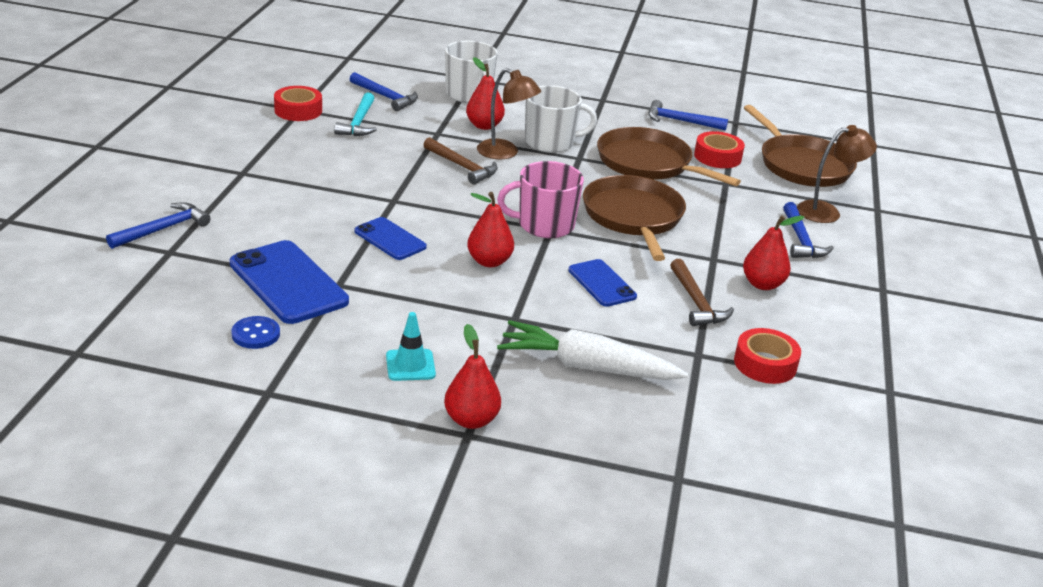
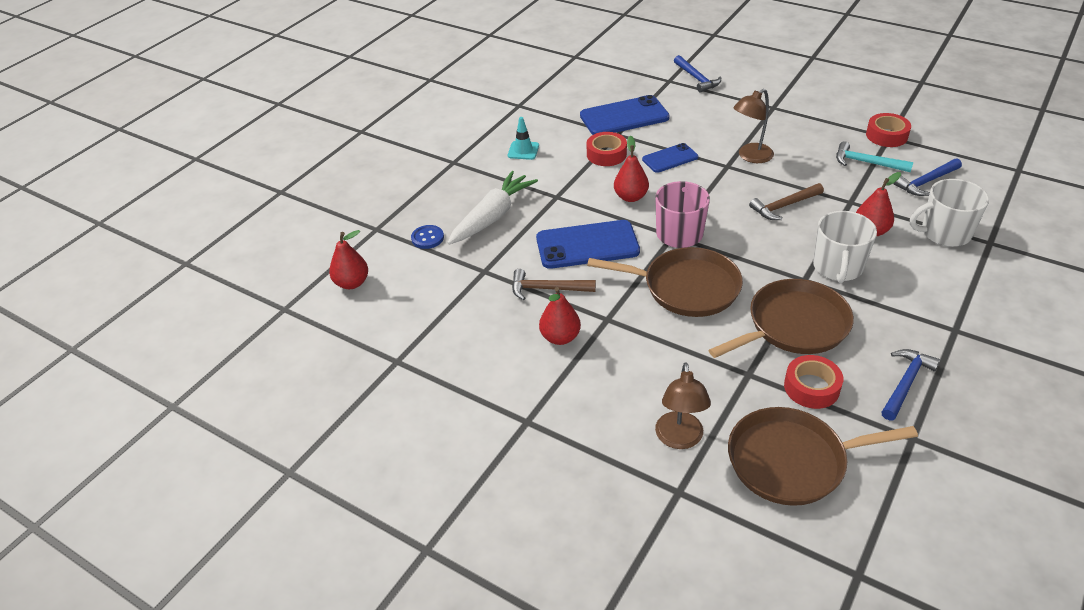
camera: 115 degrees right, 10 degrees up
blue button [231,316,280,349] -> blue button moved to [411,225,444,249]
red pear [444,324,501,429] -> red pear moved to [329,230,368,289]
brown lamp [477,68,541,159] -> brown lamp moved to [733,89,774,163]
blue phone [568,259,637,307] -> blue phone [536,220,640,269], size x1.70
red tape [734,328,801,384] -> red tape moved to [587,132,627,166]
blue hammer [783,202,834,258] -> none

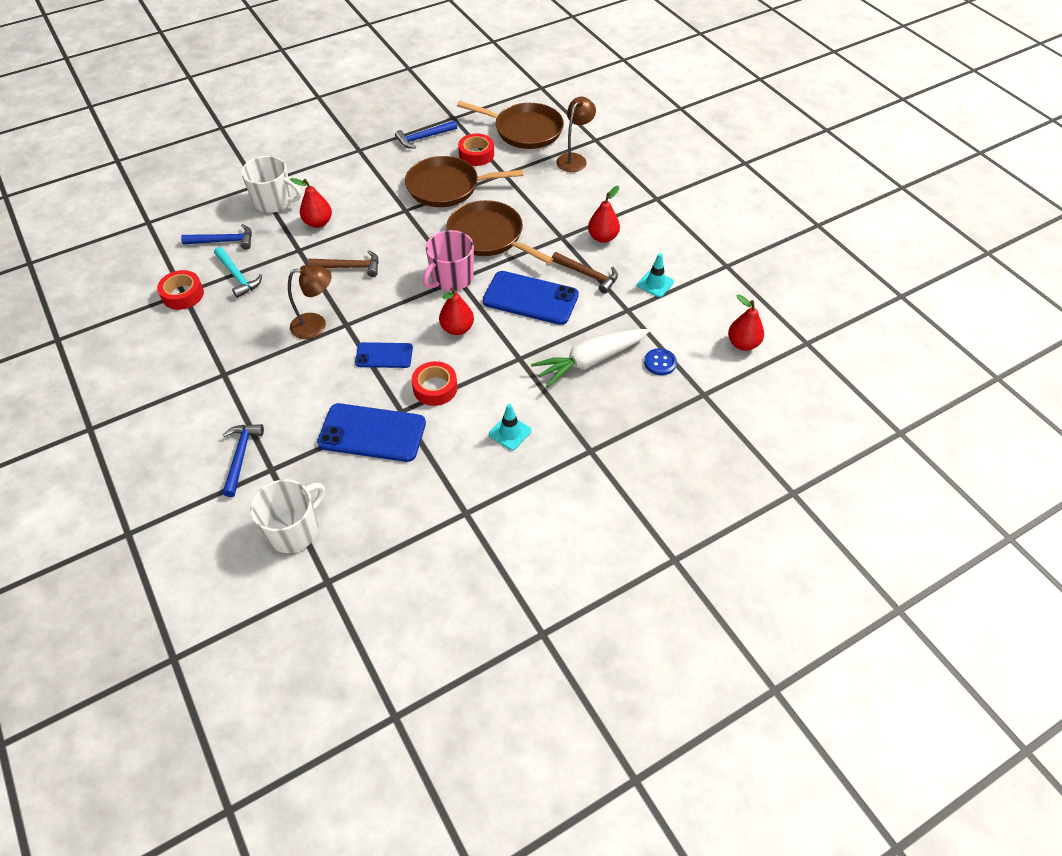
camera: 155 degrees left, 10 degrees up
white mug [813,211,877,283] -> white mug moved to [250,479,325,553]
none -> turquoise traffic cone [637,253,674,297]

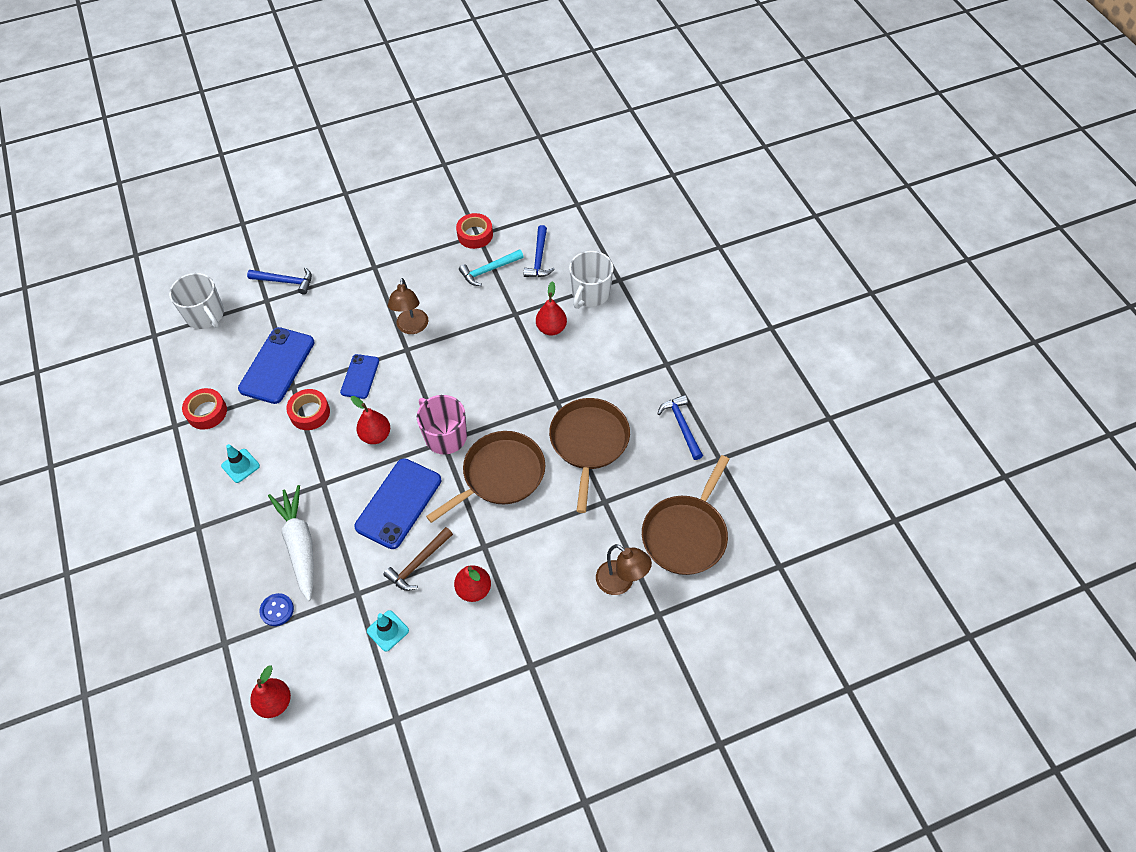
camera: 100 degrees right, 5 degrees up
brown hammer [308,250,379,277] -> none
red tape [458,133,494,166] -> red tape moved to [182,388,227,430]

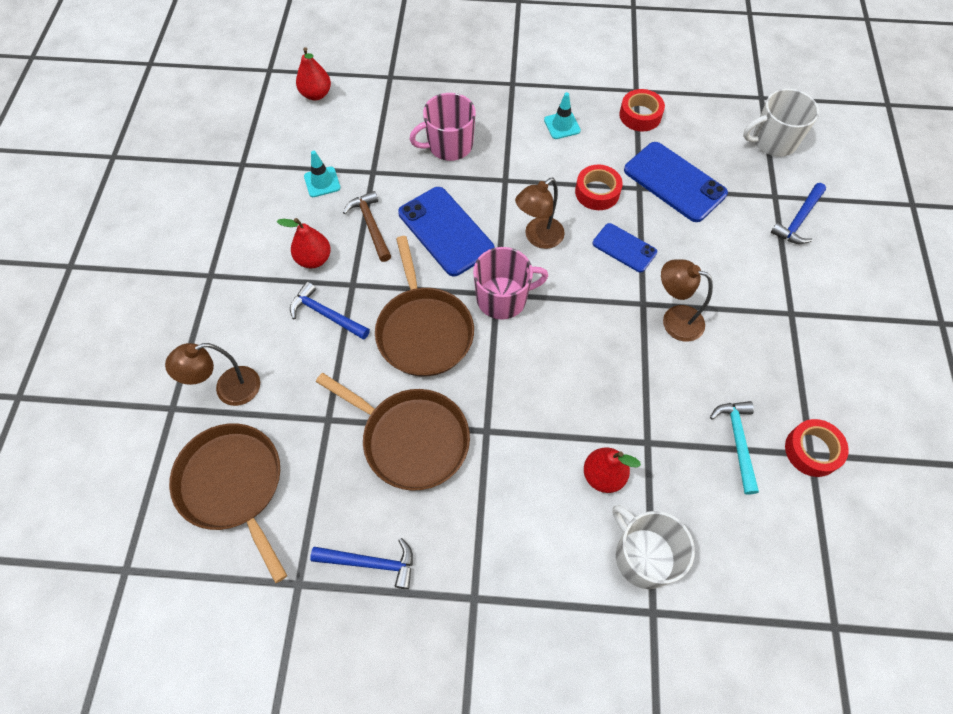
camera: 115 degrees right, 5 degrees up
blue button [259,593,294,626] -> none
white carrot [268,485,314,601] -> pink mug [410,93,476,161]
red pear [351,396,390,444] -> brown lamp [515,178,565,249]
blue hammer [524,225,555,277] -> blue hammer moved to [290,282,370,340]

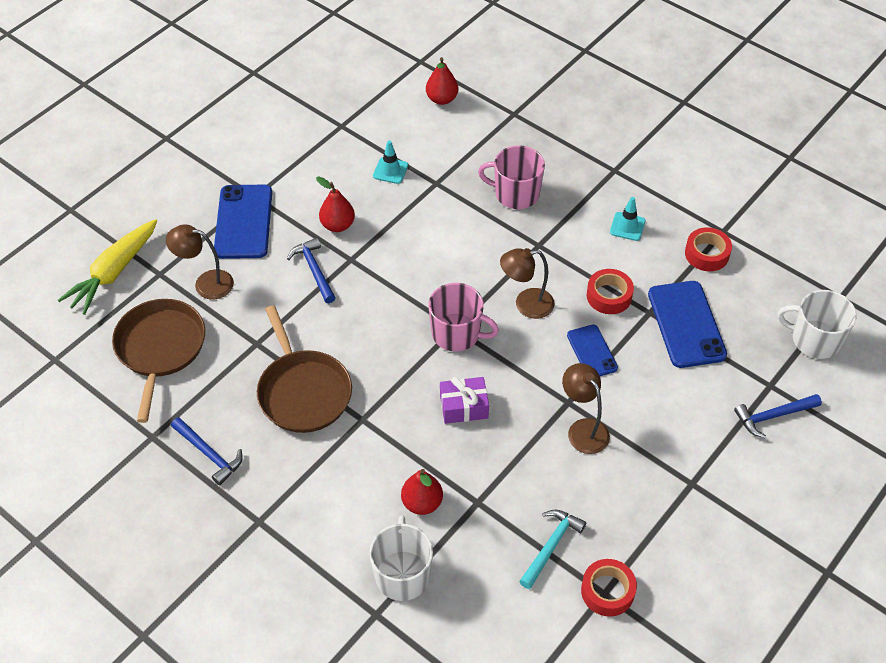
camera: 35 degrees right, 10 degrees down
brown hammer [343,191,391,262] -> none
brown pan [375,236,474,376] -> none
blue phone [398,187,495,276] -> blue phone moved to [214,185,272,259]
none -> yellow carrot [58,219,157,315]
none -> purple gift [440,377,489,424]

